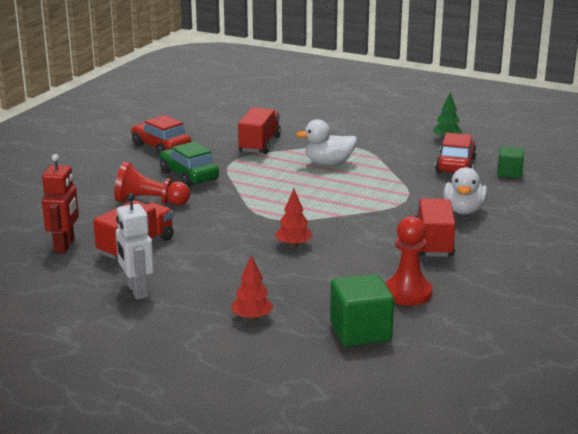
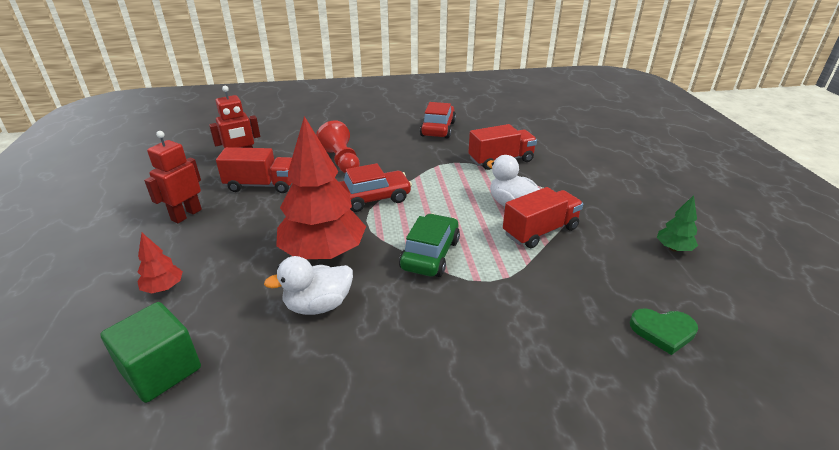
camera: 55 degrees right, 10 degrees up
white robot [116,193,154,300] -> red robot [144,131,202,223]
green car [160,141,219,187] -> green car moved to [399,213,460,277]
red tree [275,189,312,247] -> red tree [276,116,366,260], size x2.28
red pawn [385,216,432,306] -> none
red truck [415,198,455,257] -> red truck moved to [503,187,583,248]
red car [435,133,477,173] -> red car moved to [339,163,412,212]
white duck [444,167,487,214] -> white duck moved to [264,256,353,315]
green cube [497,146,524,178] -> green heart [630,308,698,355]

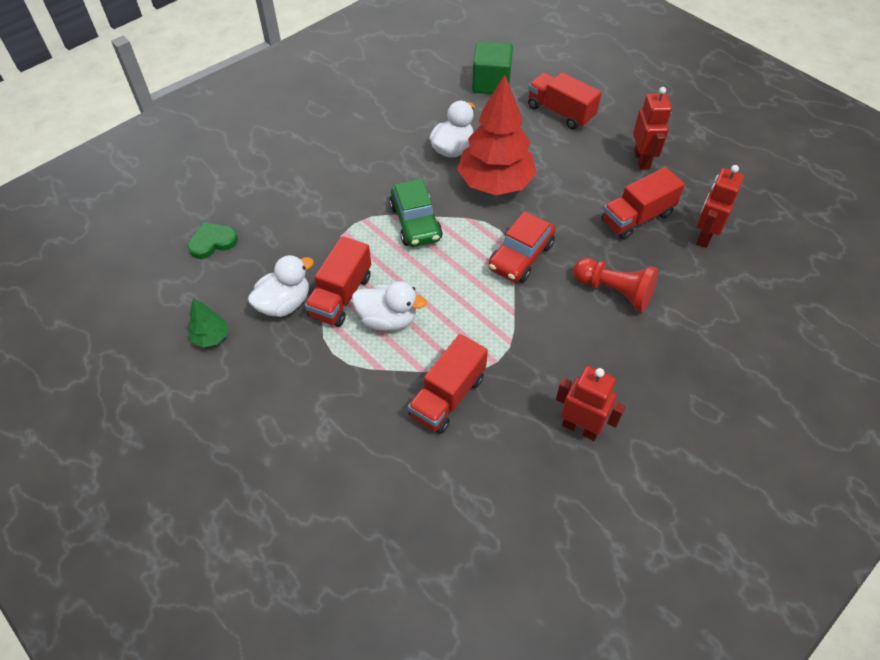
camera: 145 degrees right, 20 degrees up
red tree [137,232,183,294] -> red truck [528,72,602,130]
red car [420,102,456,139] -> red robot [556,366,625,441]
none -> white duck [248,255,314,317]

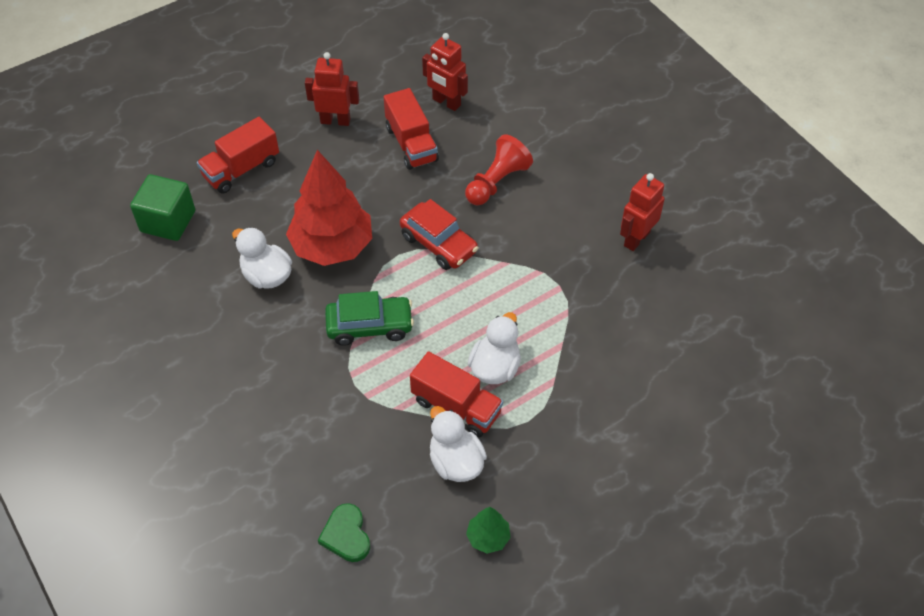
camera: 80 degrees left, 0 degrees up
red truck [408,334,488,434] -> none

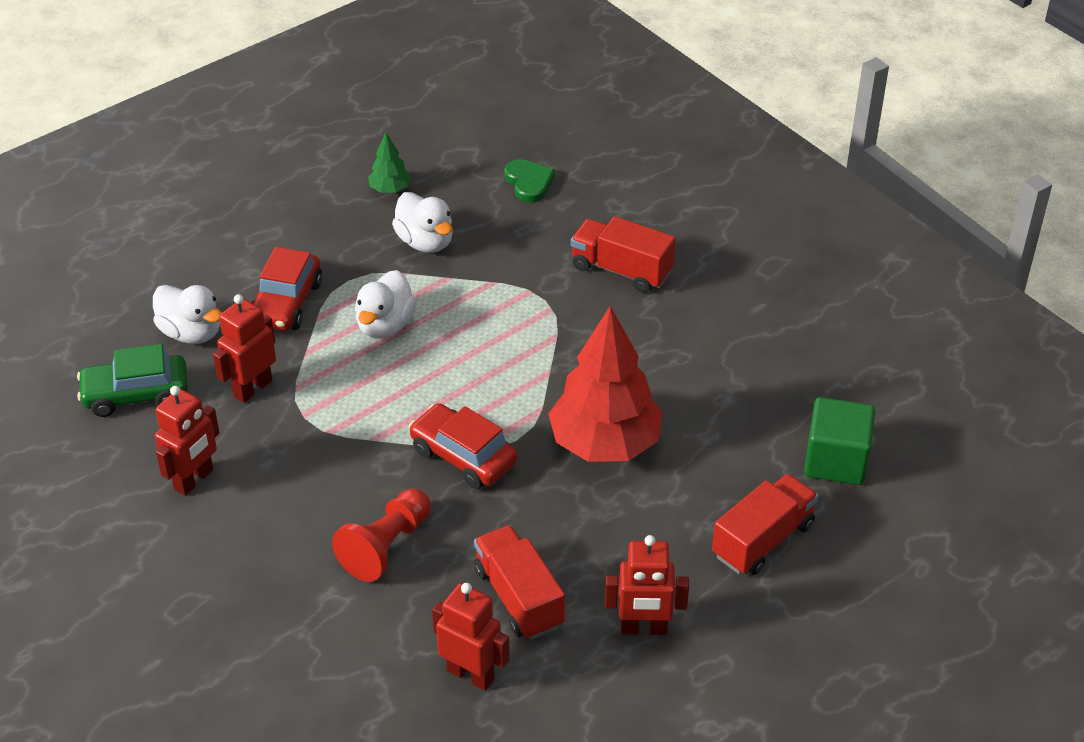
camera: 175 degrees right, 10 degrees down
white duck [232,227,292,289] -> white duck moved to [153,285,222,344]
green car [325,291,414,346] -> green car moved to [77,344,188,417]
red truck [410,352,503,438] -> red truck moved to [571,216,676,293]
none -> red robot [213,294,276,403]
none -> red car [251,247,322,331]

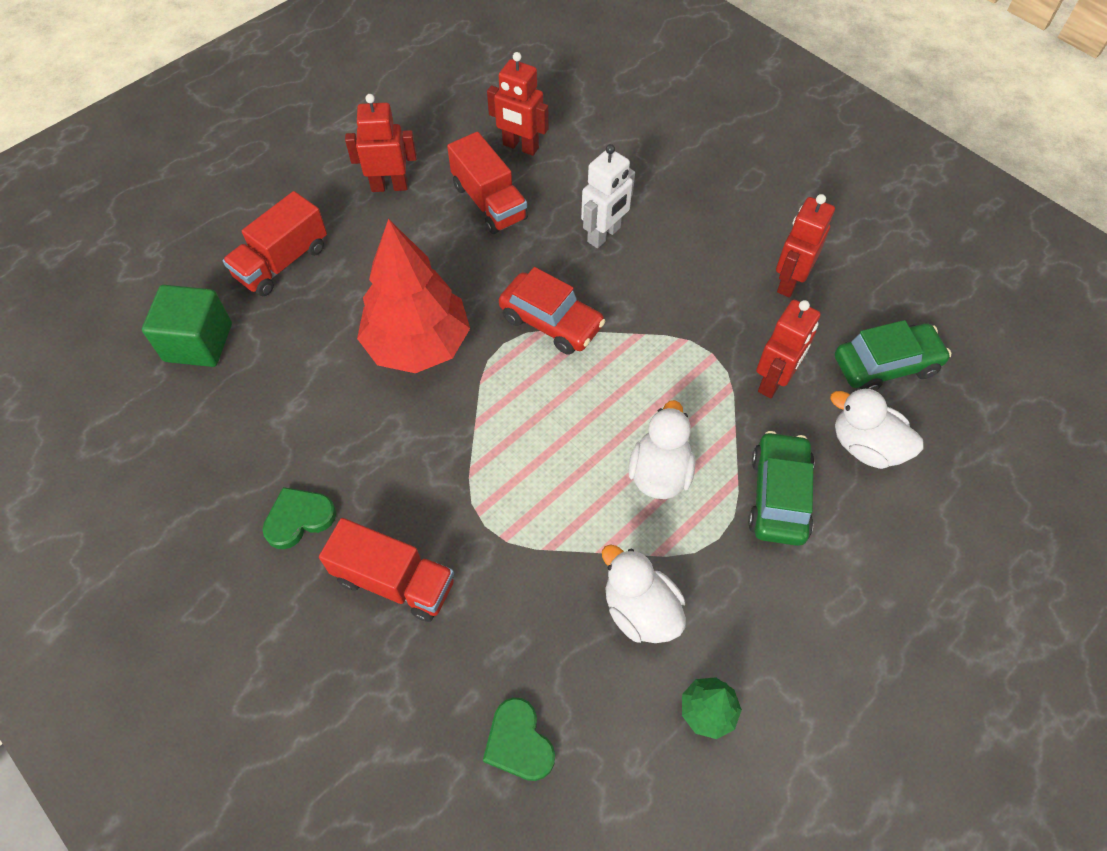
camera: 175 degrees right, 15 degrees up
red car [251,247,322,331] -> green car [748,431,815,546]
red pawn [332,488,431,582] -> white robot [581,144,635,248]
none -> green heart [262,487,336,549]

